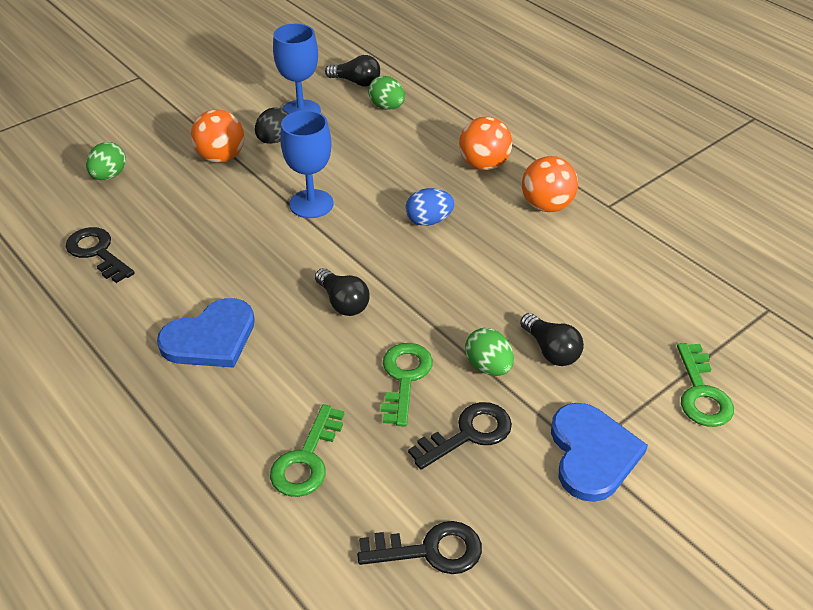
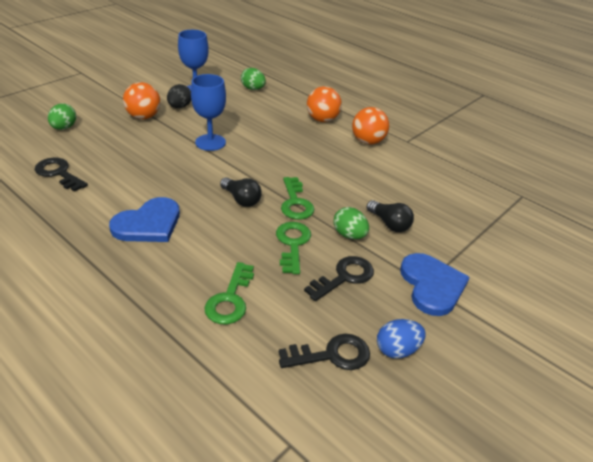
camera: 10 degrees left, 5 degrees down
black light bulb [325,55,380,87] -> none
blue egg [406,188,455,226] -> blue egg moved to [377,319,426,358]
green key [677,343,734,427] -> green key moved to [281,177,314,220]

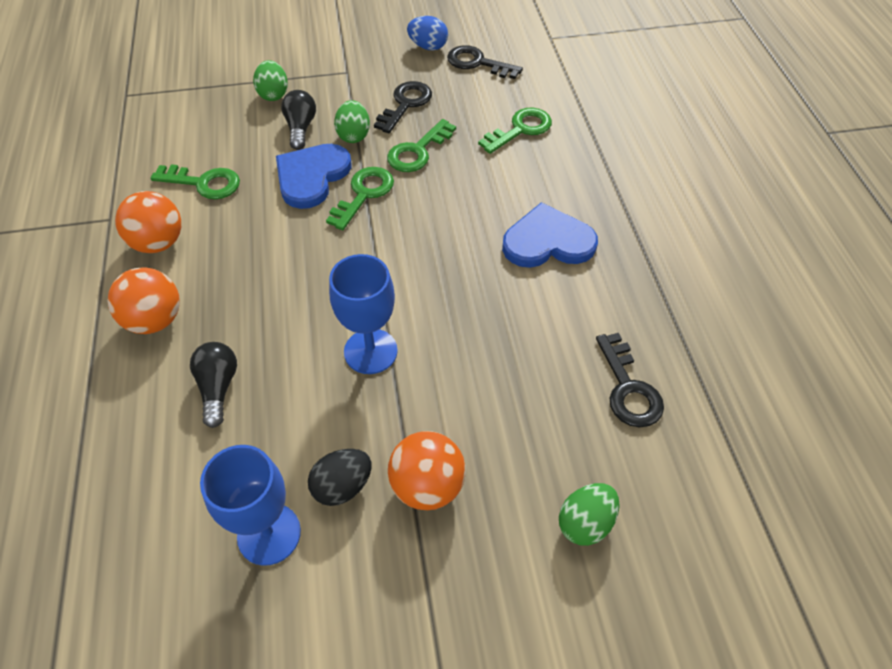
camera: 140 degrees left, 15 degrees up
black light bulb [220,177,262,207] -> black light bulb moved to [190,342,237,428]
green egg [241,68,266,90] -> green egg moved to [253,60,288,101]
black key [304,256,374,301] -> black key turned 120 degrees clockwise [374,81,432,133]
blue heart [400,253,470,316] -> blue heart moved to [276,144,352,209]
none -> green key [151,164,240,199]

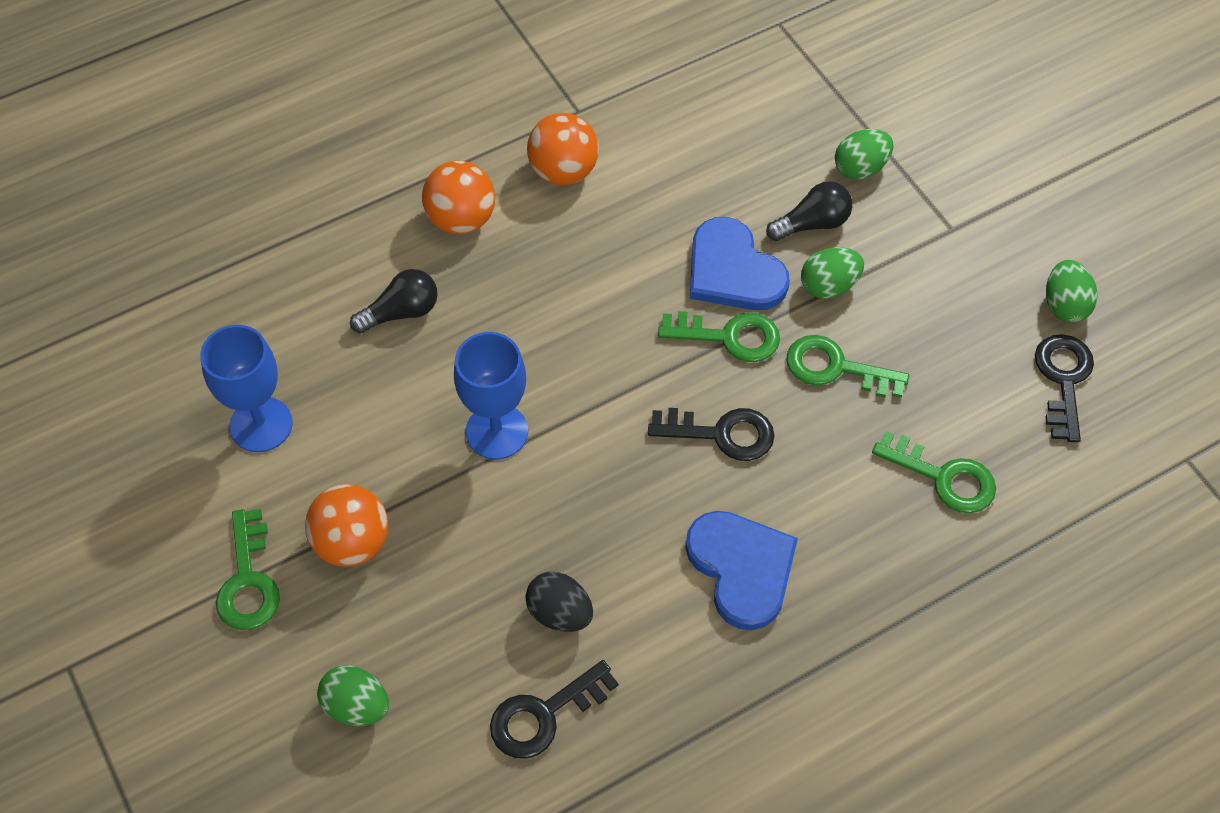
camera: 70 degrees right, 5 degrees up
green key [151,164,240,199] -> green key moved to [216,509,280,630]
blue heart [276,144,352,209] -> blue heart turned 135 degrees counterclockwise [690,217,790,310]
black egg [308,449,371,506] -> black egg moved to [525,572,593,632]
black key [374,81,432,133] -> black key moved to [648,408,775,461]
blue egg [407,16,448,50] -> green egg [1046,260,1097,322]

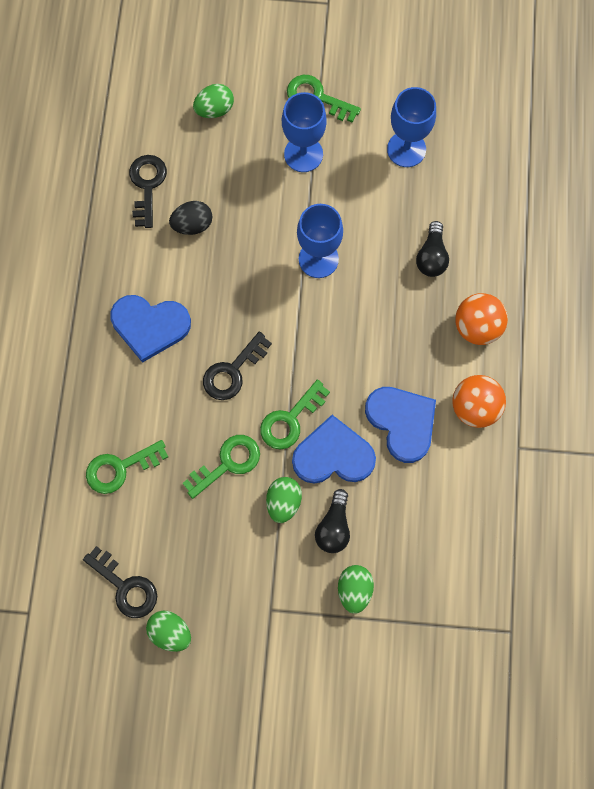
camera: 125 degrees right, 15 degrees up
orange ball [305,484,389,567] -> blue goblet [282,92,327,172]
none -> blue heart [365,387,436,463]

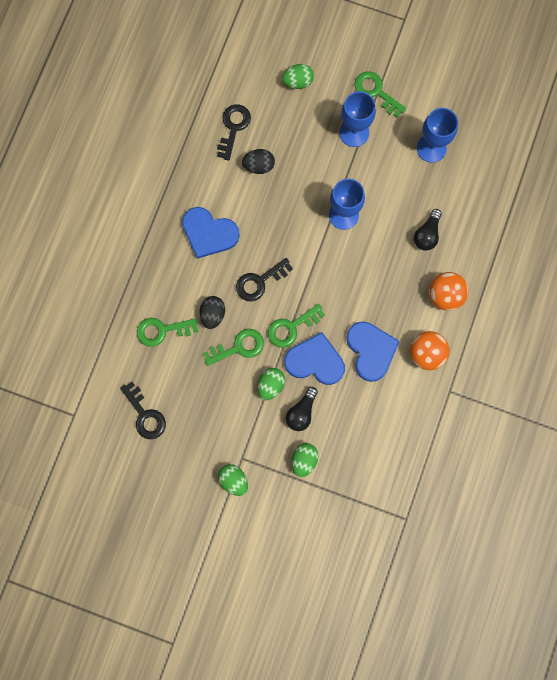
camera: 15 degrees right, 5 degrees up
green egg [146,611,191,652] -> green egg moved to [218,464,248,496]
none -> black egg [200,296,225,329]

